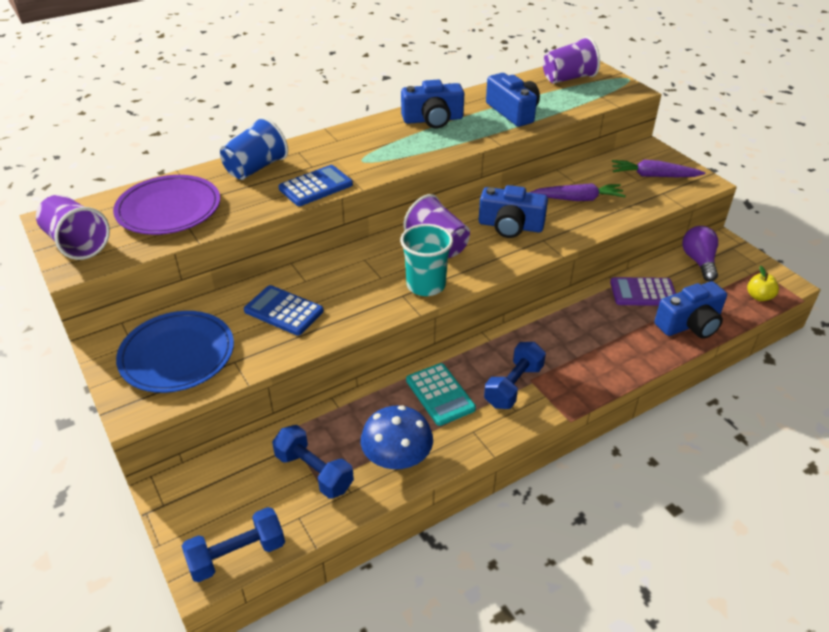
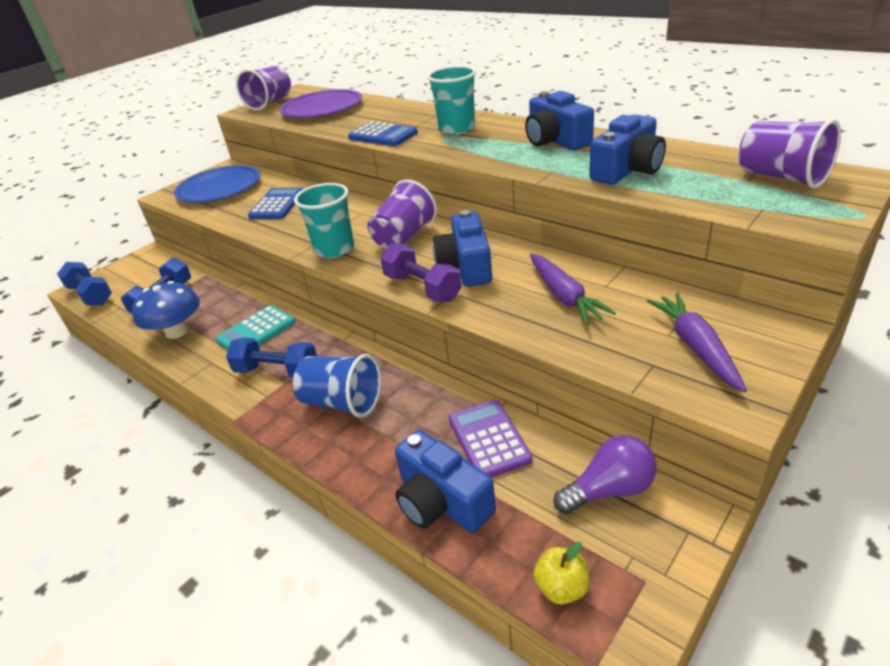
camera: 75 degrees right, 5 degrees down
blue cup [220,117,288,180] -> blue cup moved to [293,354,381,418]
none -> purple dumbbell [380,243,462,302]
none -> turquoise cup [427,66,476,135]

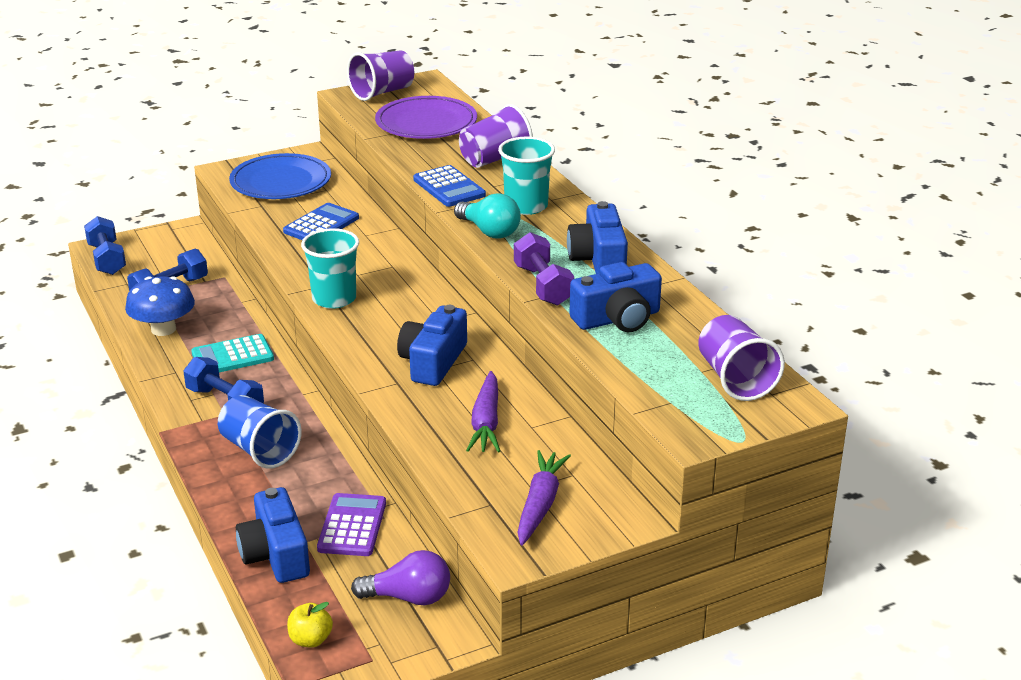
camera: 20 degrees right, 5 degrees down
purple cup [367,179,437,249] -> purple cup moved to [459,104,533,168]
purple dumbbell [380,243,462,302] -> purple dumbbell moved to [514,232,574,305]
none -> turquoise light bulb [454,193,521,239]

